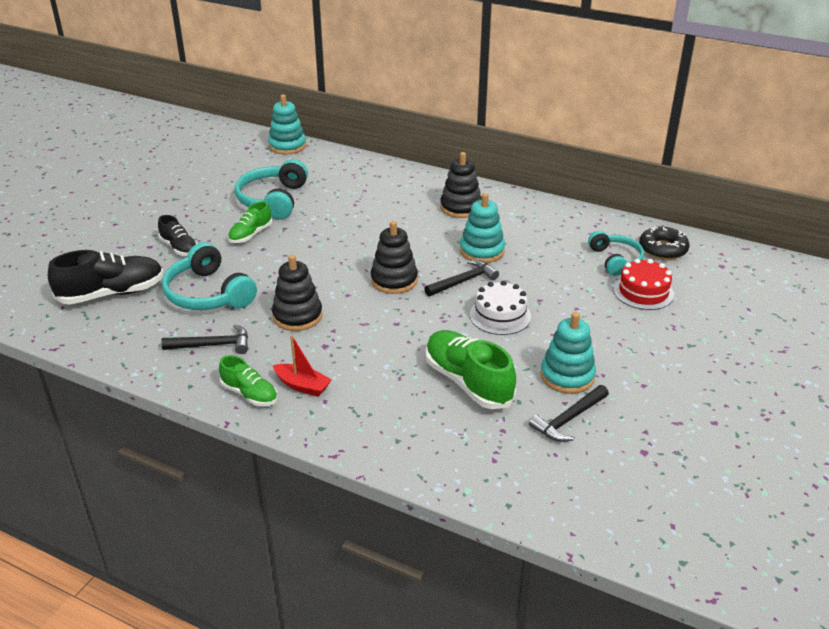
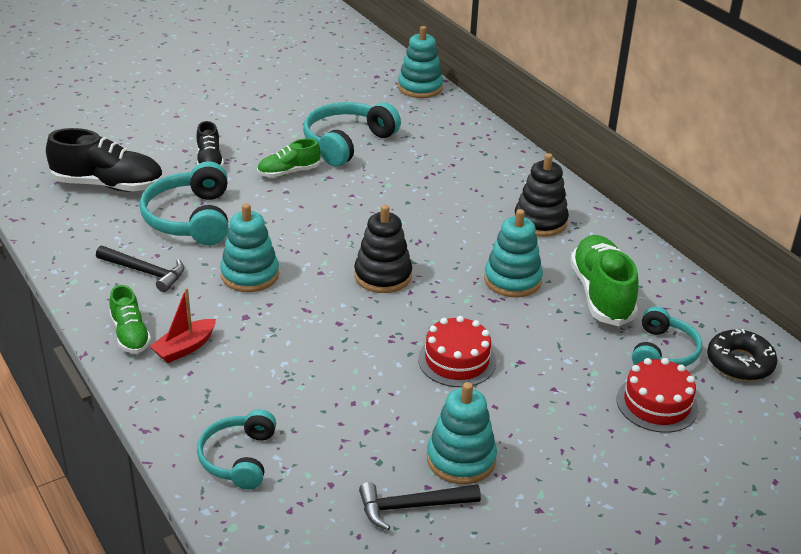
camera: 30 degrees right, 0 degrees up
black stacking toy [272,255,323,331] -> turquoise stacking toy [220,203,279,292]
red boat [273,335,332,397] -> red boat turned 75 degrees clockwise [150,288,216,363]
black hammer [424,260,499,296] -> none
green shoe [425,330,516,409] -> green shoe moved to [570,235,639,326]
white cake [470,281,531,335] -> red cake [418,316,496,387]
none -> turquoise headphones [197,409,276,490]

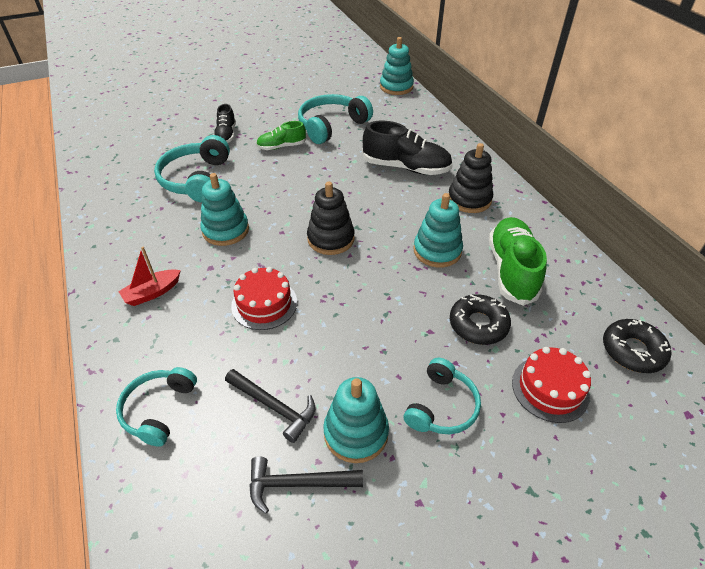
camera: 10 degrees right, 10 degrees up
black shoe [46,128,163,192] -> black shoe moved to [362,121,453,175]
black hammer [96,245,184,292] -> black hammer moved to [225,369,315,443]
green shoe [109,285,151,354] -> none
red cake [418,316,496,387] -> red cake moved to [231,267,297,330]
turquoise headphones [632,307,702,367] -> turquoise headphones moved to [404,358,481,434]
none -> black donut [450,294,511,345]

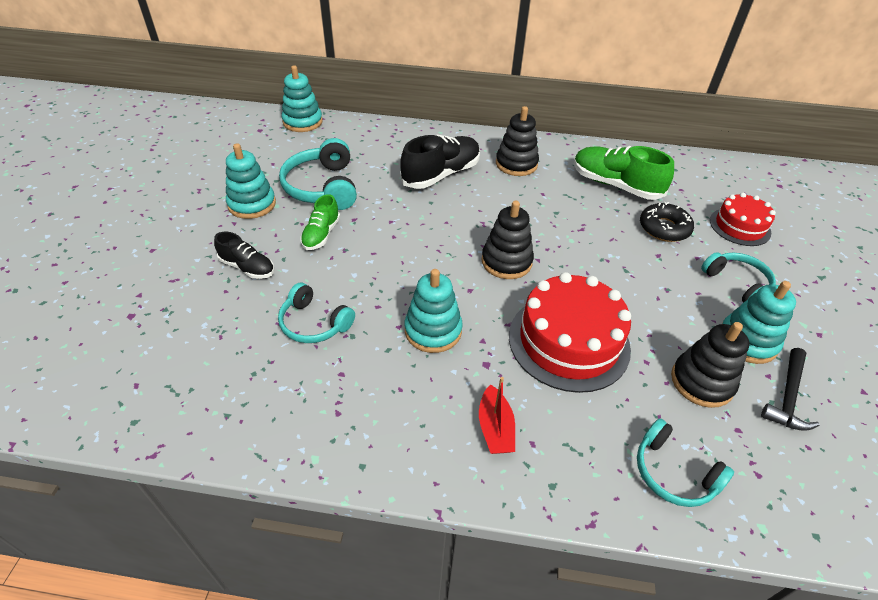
camera: 60 degrees left, 0 degrees up
turquoise headphones [154,135,230,203] -> turquoise headphones [278,283,355,343], size x0.65
black hammer [225,369,315,443] -> black stacking toy [671,322,749,408]
red cake [231,267,297,330] -> red cake [509,272,631,393], size x1.68
turquoise stacking toy [413,193,463,268] -> turquoise stacking toy moved to [226,143,276,219]
black donut [603,319,671,373] -> none

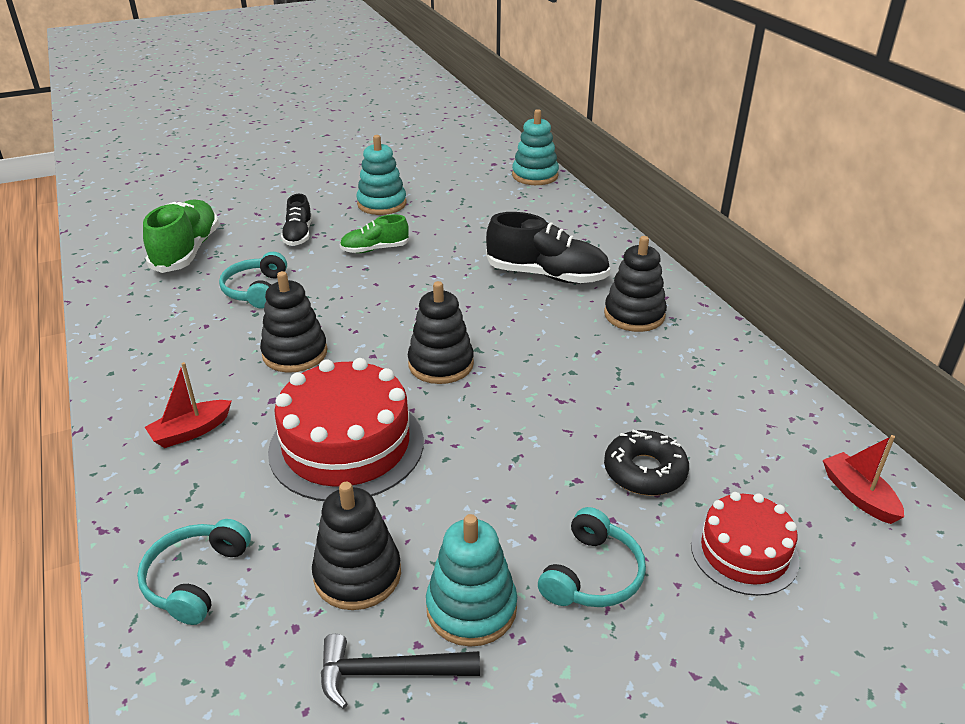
camera: 60 degrees right, 10 degrees down
turquoise headphones [279,138,357,210] -> none
turquoise stacking toy [405,269,463,353] -> black stacking toy [260,271,327,373]
green shoe [574,146,674,200] -> green shoe moved to [143,199,219,273]
none -> red boat [823,435,904,524]

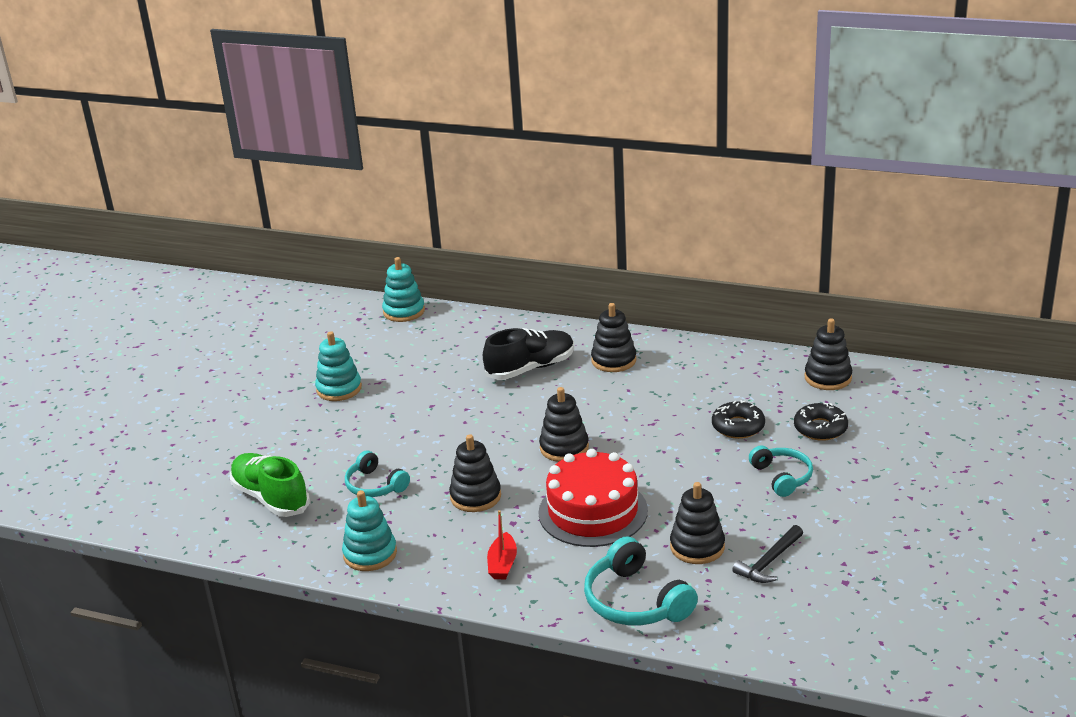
camera: 45 degrees left, 5 degrees down
turquoise headphones [137,519,251,625] -> turquoise headphones [584,536,698,625], size x1.53
black shoe [281,194,312,246] -> none
green shoe [340,214,409,253] -> none
turquoise stacking toy [426,514,517,647] -> turquoise stacking toy moved to [342,490,397,571]
red cake [691,492,799,596] -> black donut [794,403,848,441]
red boat [823,435,904,524] -> black stacking toy [804,319,852,390]

